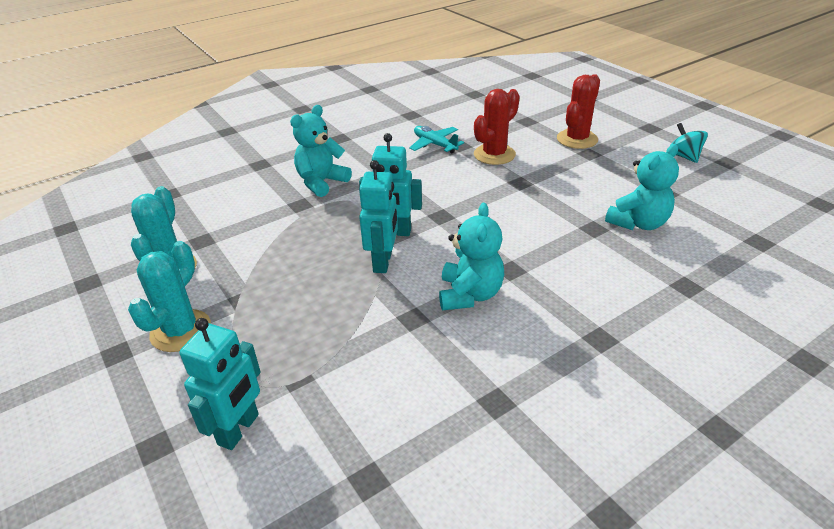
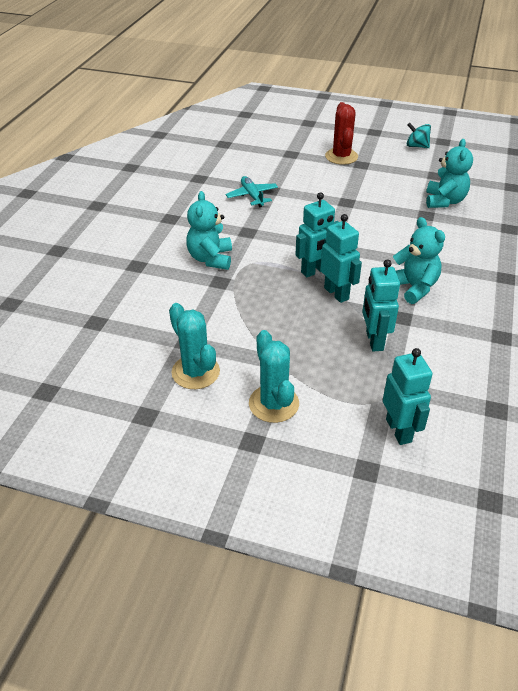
camera: 40 degrees left, 5 degrees up
turquoise plane [409,126,464,153] -> turquoise plane turned 60 degrees clockwise [226,176,278,207]
red cactus [474,89,520,165] -> none
none -> turquoise robot [362,259,400,351]

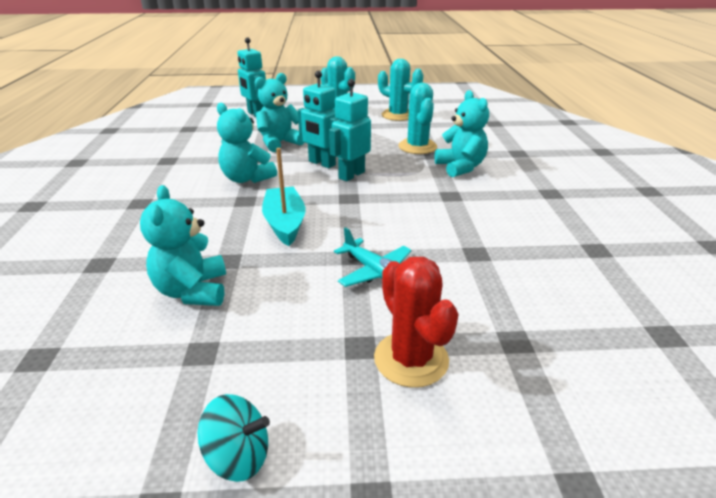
camera: 160 degrees right, 10 degrees down
turquoise plane [226,176,278,207] -> turquoise plane moved to [334,227,411,287]
turquoise robot [362,259,400,351] -> turquoise teddy bear [254,73,304,152]
none -> turquoise boat [262,148,305,246]
none -> turquoise cactus [399,83,437,154]

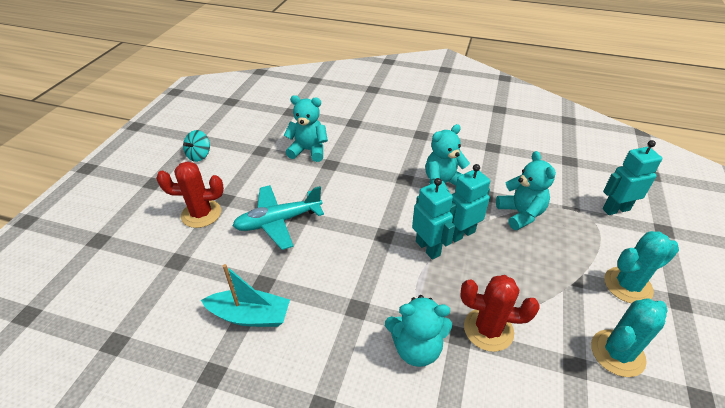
camera: 110 degrees right, 10 degrees up
turquoise boat [262,148,305,246] -> turquoise boat moved to [201,264,290,327]
turquoise plane [334,227,411,287] -> turquoise plane [233,185,324,250], size x1.50
turquoise cactus [399,83,437,154] -> red cactus [460,275,540,352]

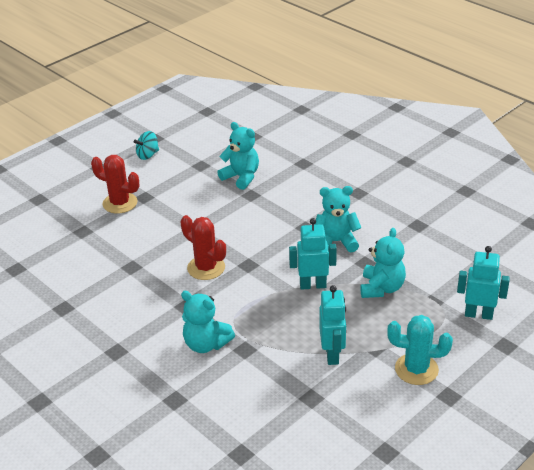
camera: 30 degrees right, 5 degrees down
turquoise boat [201,264,290,327] -> none
turquoise plane [233,185,324,250] -> none
turquoise robot [412,178,455,259] -> turquoise robot moved to [319,285,346,365]
red cactus [460,275,540,352] -> red cactus moved to [181,215,226,280]
turquoise cactus [591,298,668,377] -> none

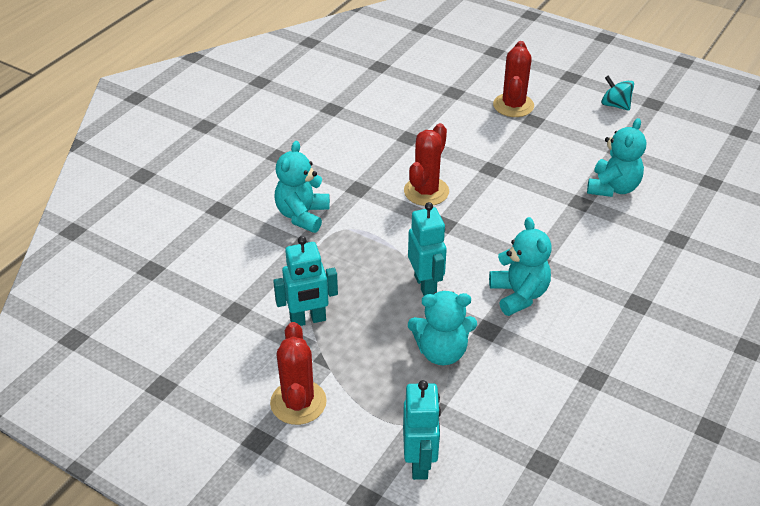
camera: 75 degrees right, 5 degrees up
turquoise cactus [387,315,453,385] -> red cactus [270,322,327,425]

